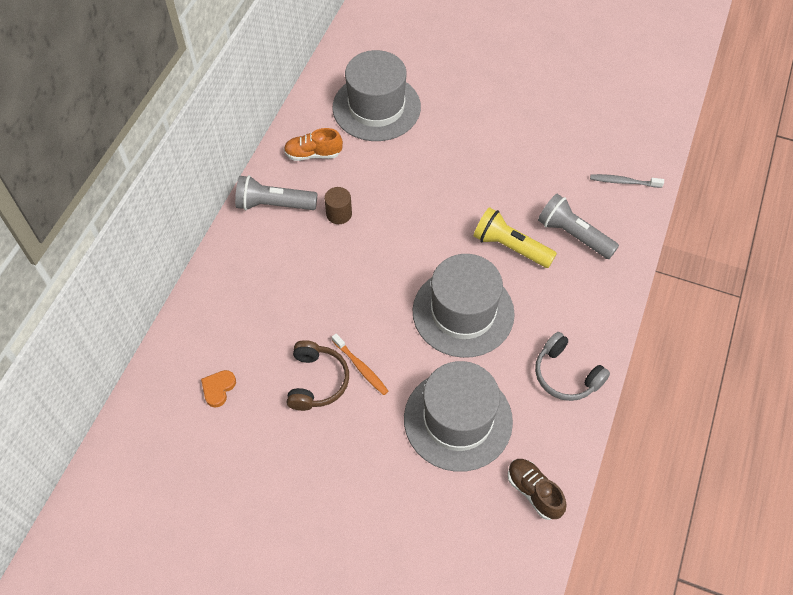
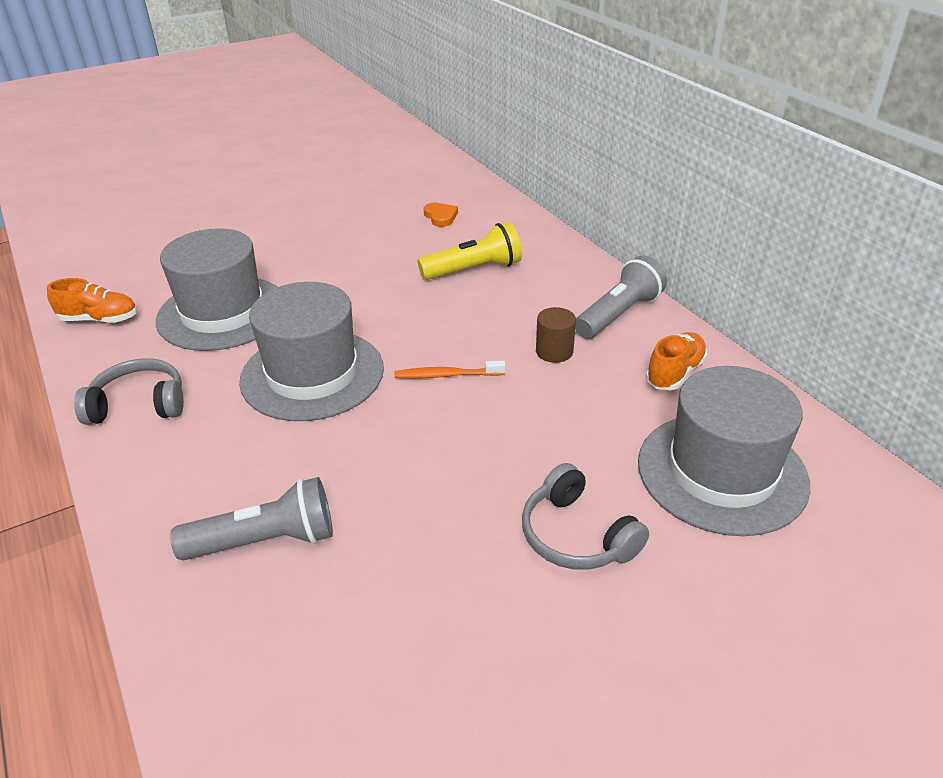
camera: 130 degrees right, 20 degrees down
brown headphones [287,340,349,411] -> none
orange toothbrush [332,334,388,395] -> orange toothbrush moved to [394,361,505,379]
yellow flashlight [473,207,557,268] -> yellow flashlight moved to [418,222,522,280]
brown shoe [508,459,567,520] -> orange shoe [47,278,137,323]
grey toothbrush [590,174,664,188] -> none
none -> grey headphones [522,463,649,570]

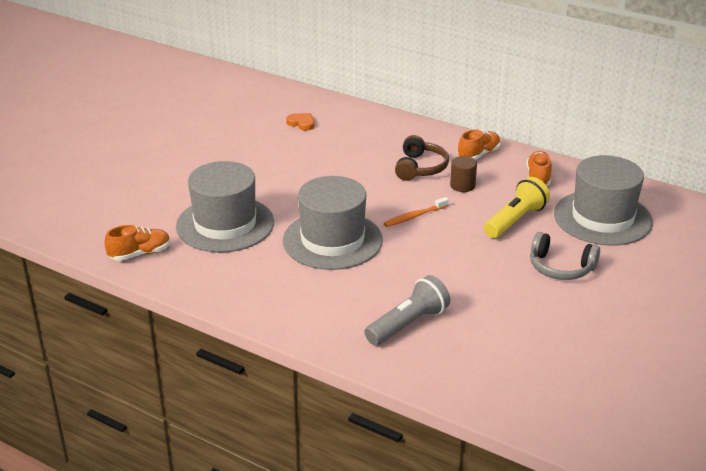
camera: 30 degrees left, 5 degrees down
grey headphones [74,358,184,425] -> none
yellow flashlight [418,222,522,280] -> yellow flashlight moved to [484,177,550,238]
grey flashlight [575,255,667,339] -> orange shoe [458,129,501,160]
none -> brown headphones [395,135,449,181]

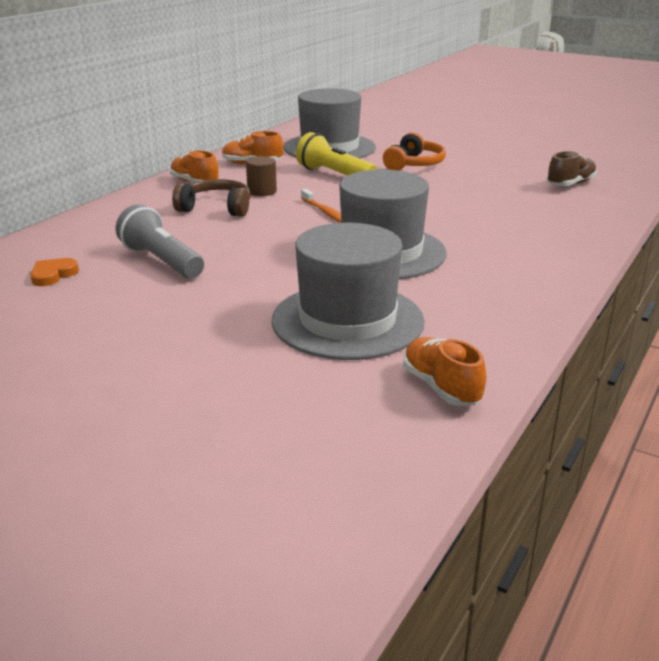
camera: 90 degrees left, 5 degrees down
grey flashlight [364,275,450,346] -> grey flashlight moved to [116,204,204,279]
grey headphones [530,232,600,280] -> orange headphones [383,132,446,171]
none -> brown shoe [547,151,597,186]

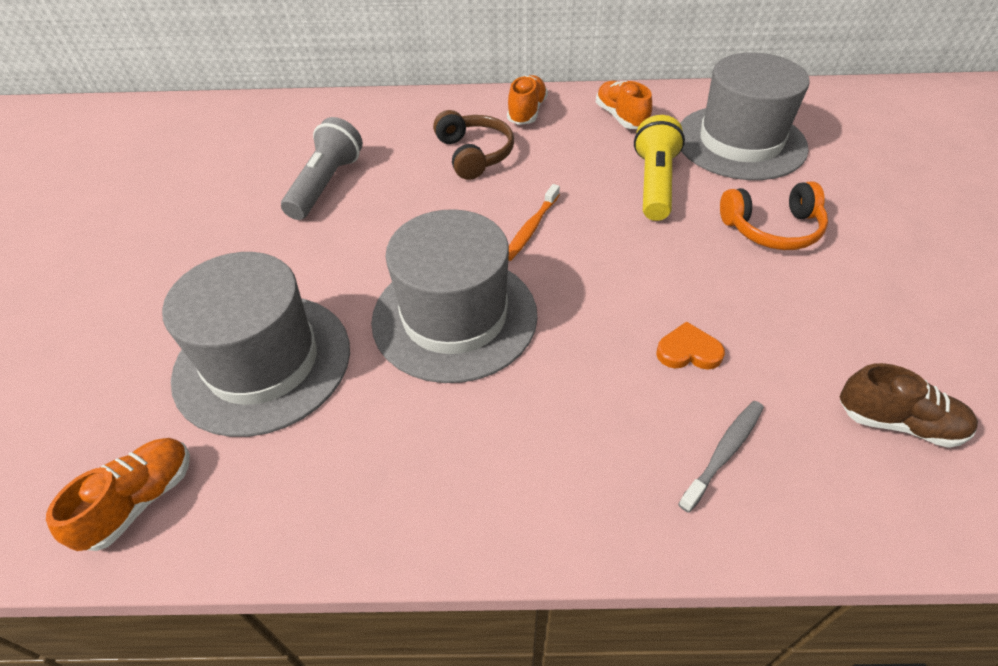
camera: 60 degrees right, 20 degrees up
orange heart [30,258,79,286] -> orange heart moved to [656,321,725,370]
brown cylinder [246,156,277,196] -> none
none -> grey toothbrush [678,401,764,513]

